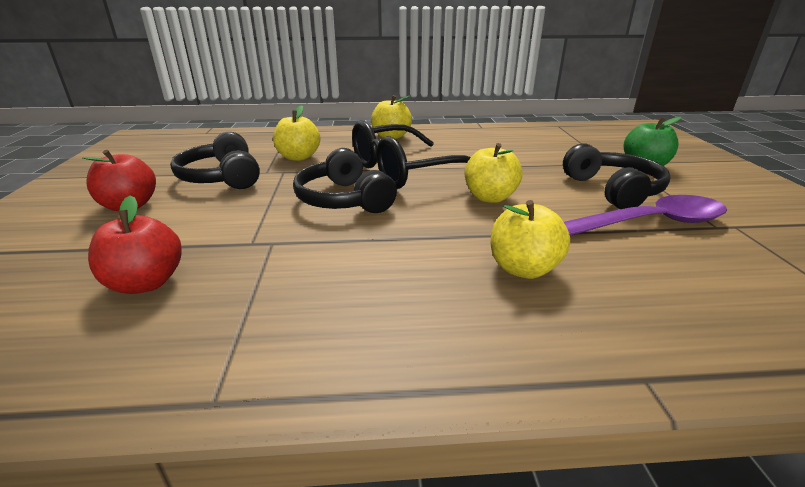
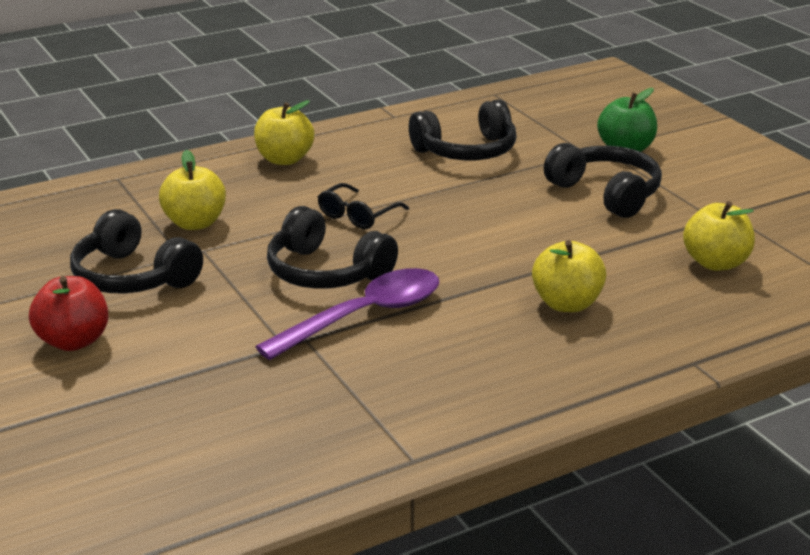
camera: 25 degrees left, 0 degrees up
red apple [88,196,182,294] -> none
black glasses [352,120,471,189] -> black glasses [318,183,409,229], size x0.47
yellow apple [465,143,523,203] -> yellow apple moved to [683,201,755,271]
purple spoon [564,195,727,236] -> purple spoon moved to [255,268,439,360]
none -> black headphones [409,99,517,160]

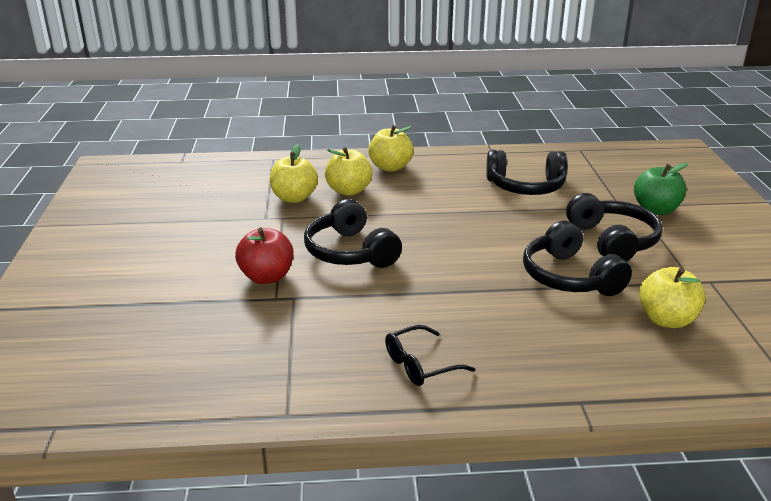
camera: 25 degrees right, 0 degrees up
red apple [29,276,108,351] -> red apple moved to [235,228,293,284]
black headphones [70,209,203,293] -> black headphones moved to [523,221,632,296]
purple spoon [255,268,439,360] -> none
black glasses [318,183,409,229] -> black glasses moved to [385,325,475,386]
yellow apple [532,240,606,312] -> yellow apple moved to [325,147,373,196]

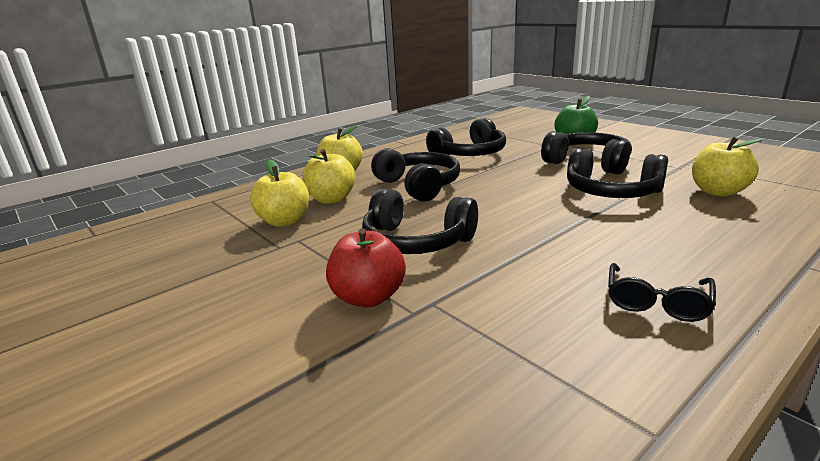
camera: 35 degrees left, 5 degrees down
none -> black headphones [371,148,460,202]

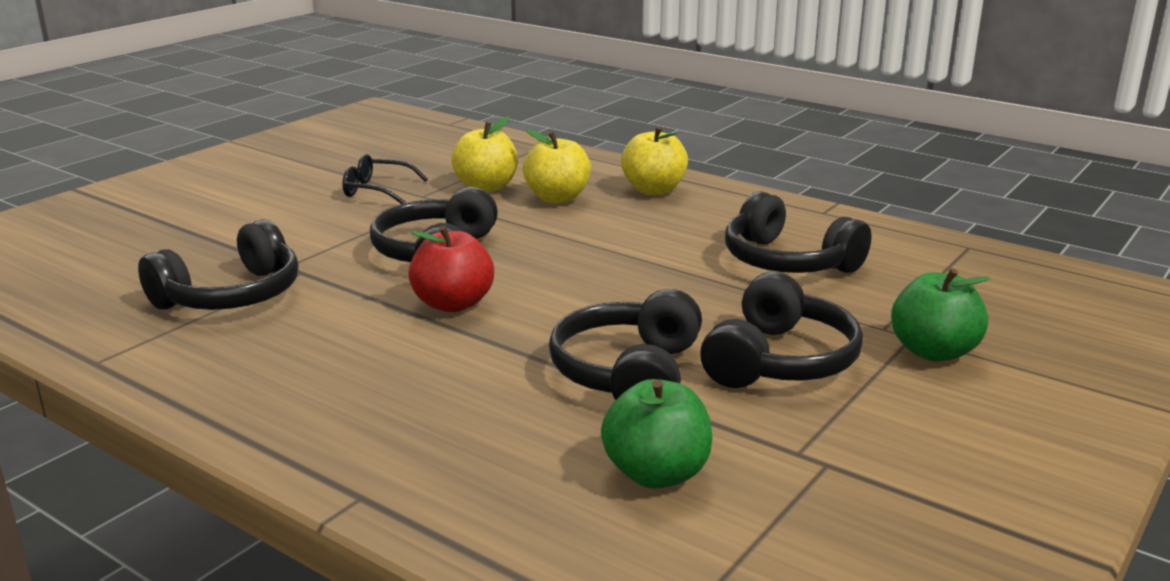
camera: 75 degrees right, 0 degrees up
red apple [326,228,406,307] -> red apple moved to [408,226,494,312]
black headphones [371,148,460,202] -> black headphones moved to [138,219,299,310]
black glasses [608,263,716,322] -> black glasses moved to [342,154,428,204]
yellow apple [692,137,763,196] -> green apple [601,379,712,488]

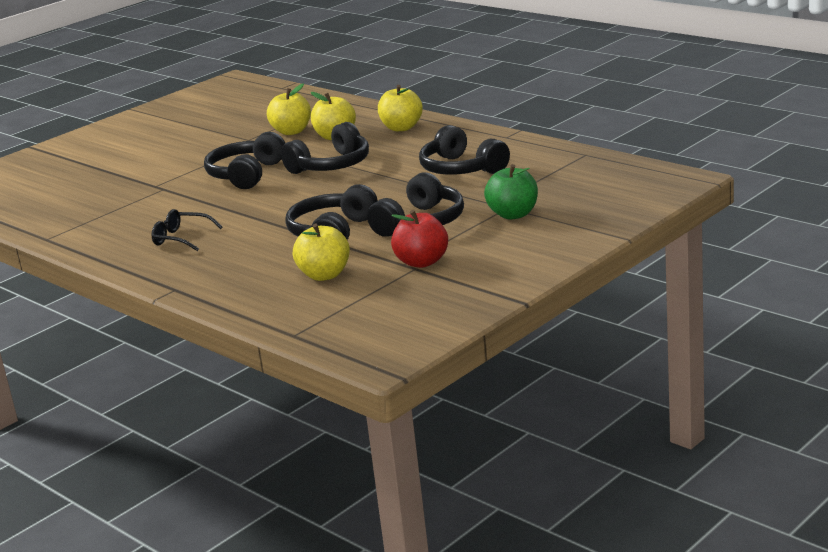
camera: 10 degrees right, 0 degrees up
black headphones [138,219,299,310] -> black headphones moved to [281,122,369,174]
black glasses [342,154,428,204] -> black glasses moved to [152,209,222,251]
red apple [408,226,494,312] -> red apple moved to [391,210,448,268]
green apple [601,379,712,488] -> yellow apple [293,224,350,281]

